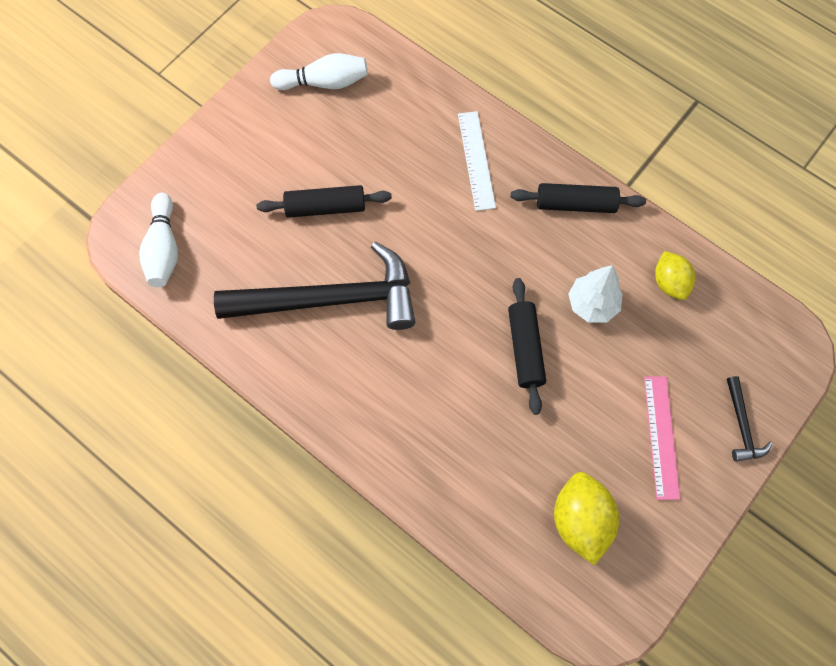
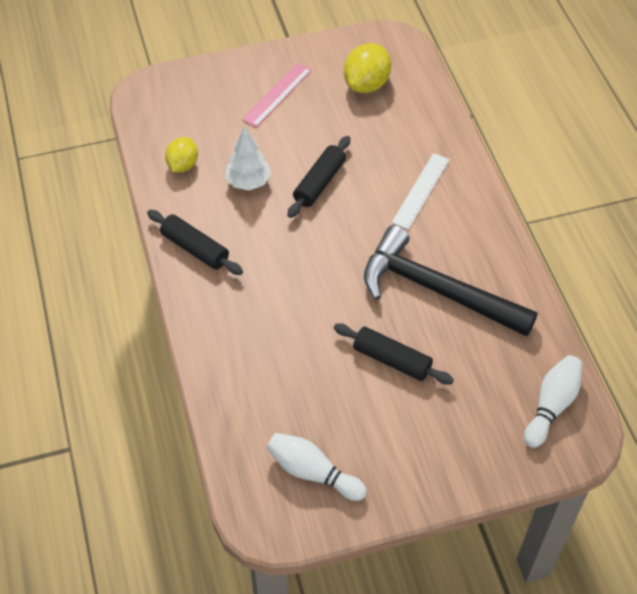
camera: 145 degrees left, 15 degrees down
white ruler [458,111,496,211] -> white ruler moved to [392,153,450,230]
black hammer [727,376,772,462] -> none

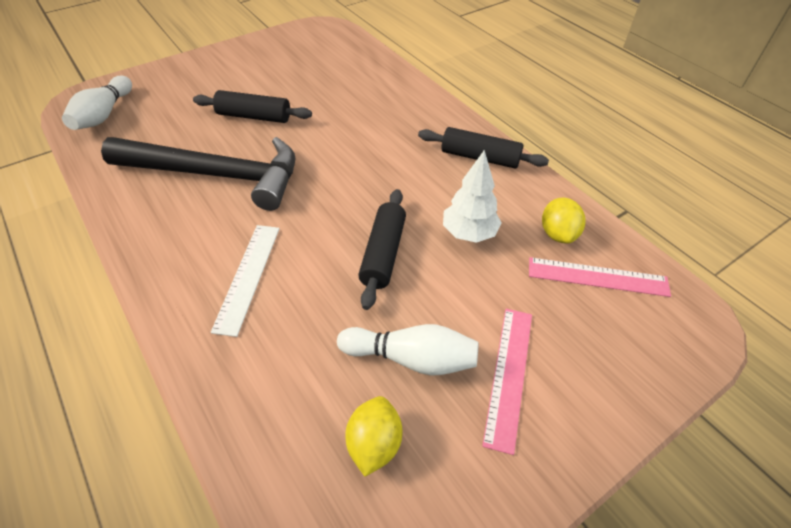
camera: 160 degrees right, 5 degrees down
white bowling pin [267,433,367,501] -> white bowling pin moved to [337,324,479,376]
yellow lemon [344,43,391,93] -> yellow lemon [345,396,402,477], size x0.66
none -> pink ruler [529,257,671,297]

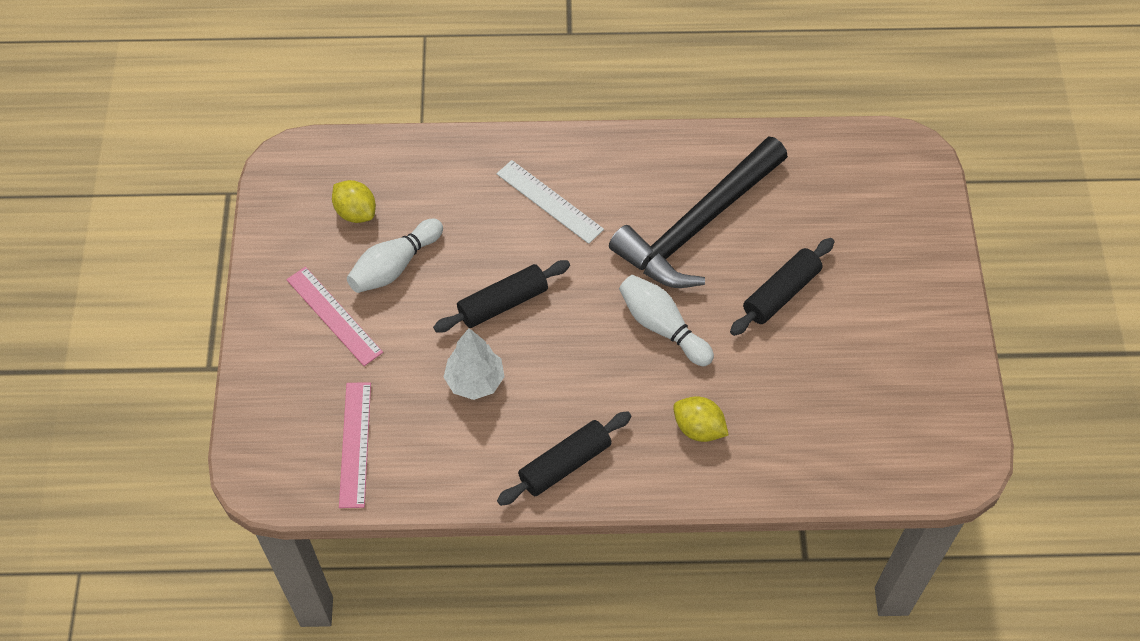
camera: 125 degrees right, 10 degrees up
white bowling pin [62,75,132,130] -> white bowling pin moved to [619,275,714,366]
black rolling pin [358,189,406,310] -> black rolling pin turned 75 degrees counterclockwise [433,260,570,332]
pink ruler [529,257,671,297] -> pink ruler turned 45 degrees counterclockwise [339,382,371,508]
yellow lemon [542,198,585,244] -> yellow lemon moved to [673,396,729,442]

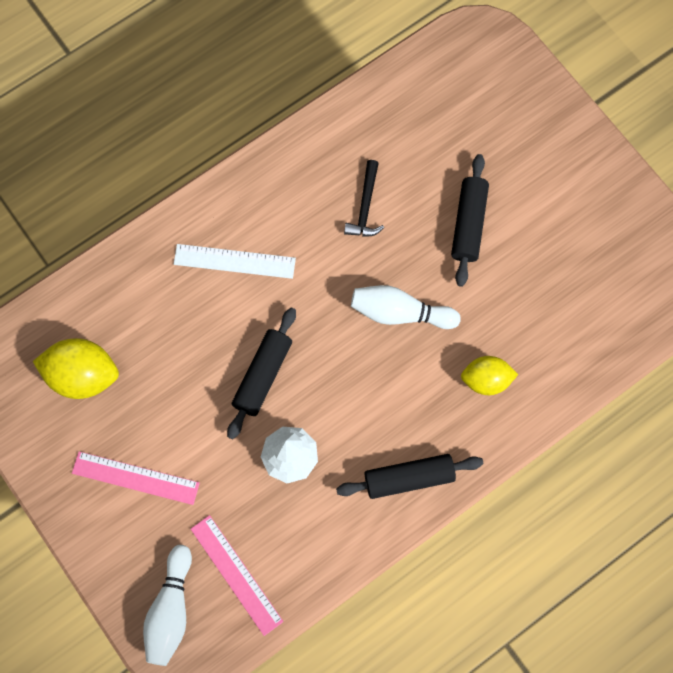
camera: 35 degrees left, 15 degrees up
yellow lemon [332,180,376,223] -> yellow lemon [33,338,119,399], size x1.52
white bowling pin [347,219,443,293] -> white bowling pin moved to [143,545,192,666]
black rolling pin [497,411,631,506] -> black rolling pin turned 60 degrees clockwise [336,454,483,499]
black hammer [609,136,788,288] -> black hammer [344,160,384,236], size x0.42

